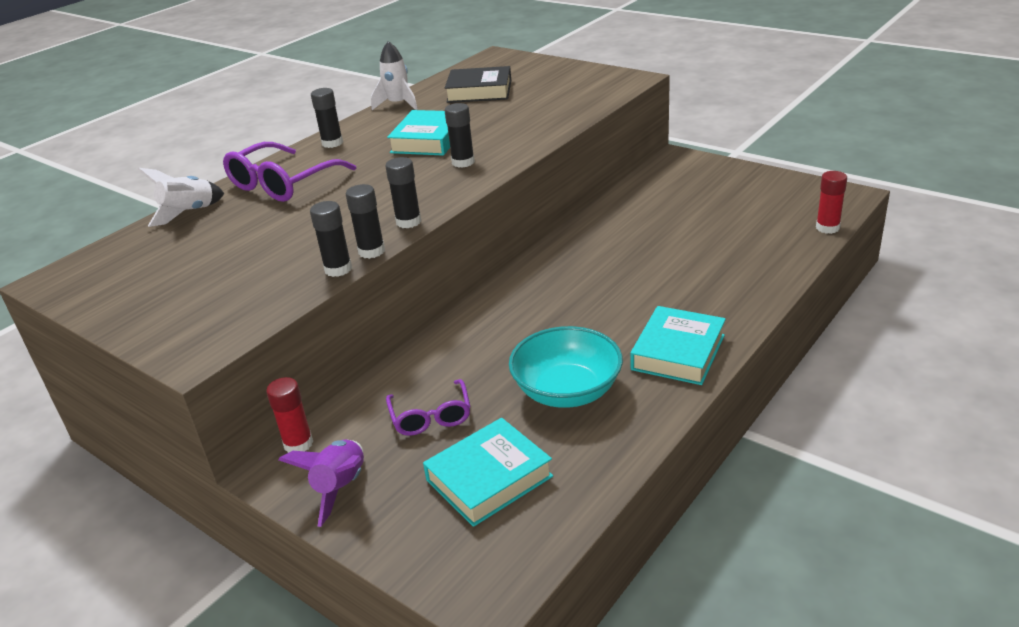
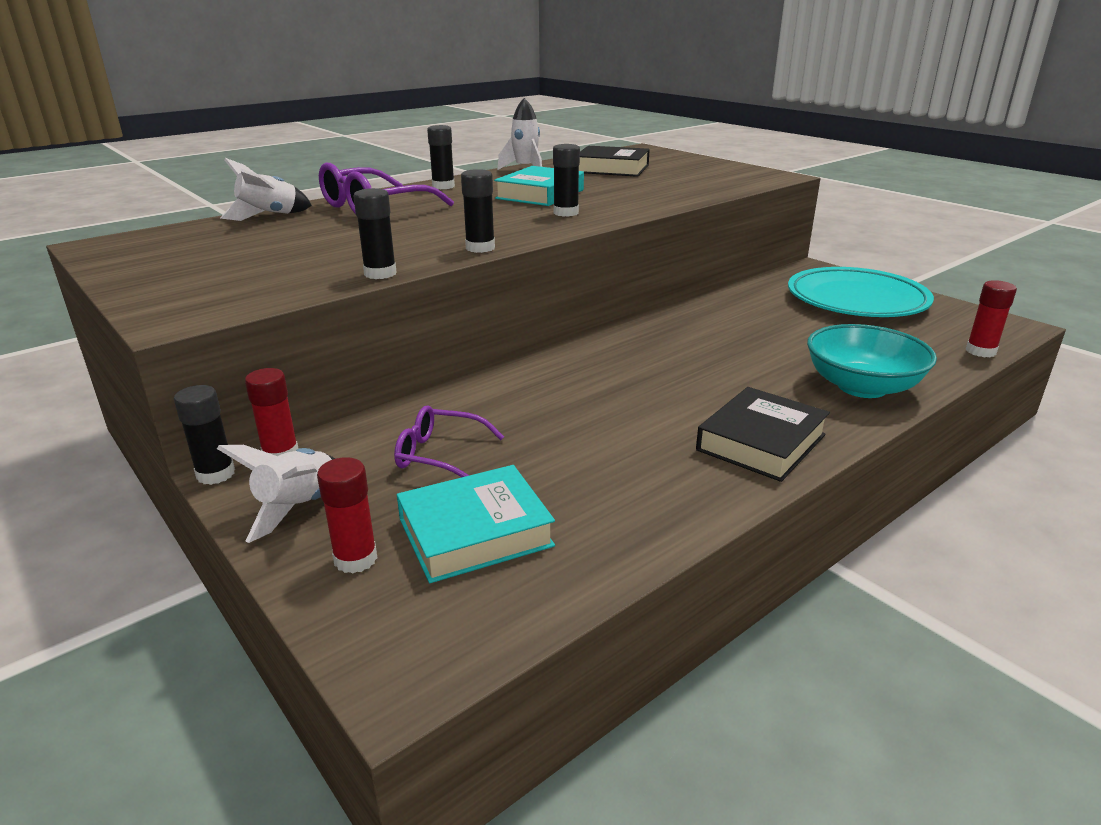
camera: 10 degrees right, 5 degrees down
purple rocket [278,440,364,527] -> white rocket [217,445,335,543]
black glue stick [346,184,385,259] -> black glue stick moved to [174,385,235,485]
purple glasses [386,379,471,436] -> purple glasses turned 105 degrees clockwise [394,406,504,477]
turquoise bowl [509,326,623,408] -> turquoise bowl moved to [807,324,937,398]
turquoise book [630,306,726,385] -> black book [696,387,830,482]
none -> red glue stick [317,457,377,574]
none -> turquoise plate [788,267,934,317]

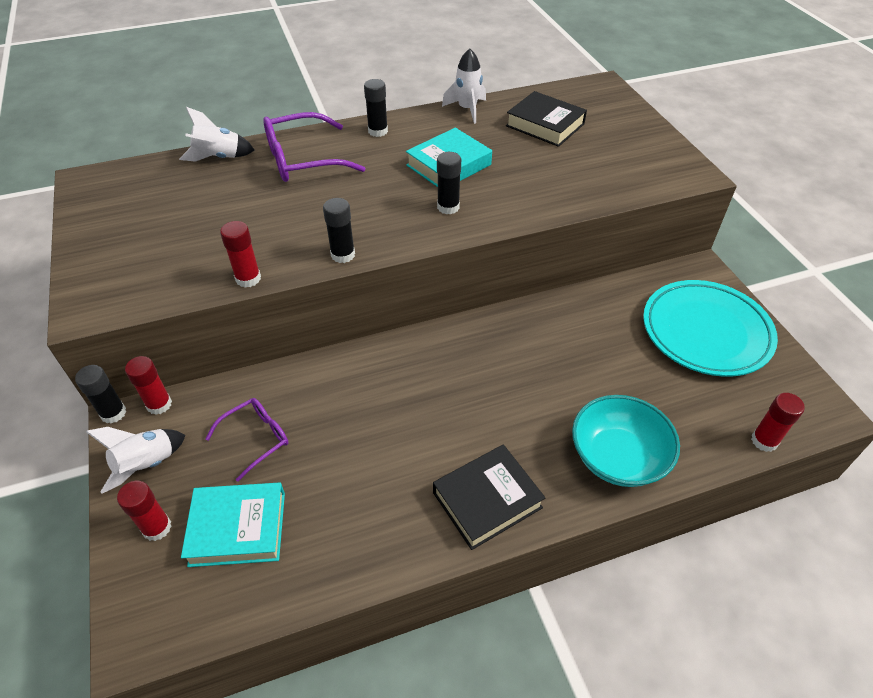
camera: 20 degrees right, 20 degrees up
black glue stick [353,188,397,279] -> red glue stick [220,221,261,288]
purple glasses [394,406,504,477] -> purple glasses turned 105 degrees clockwise [205,398,289,482]

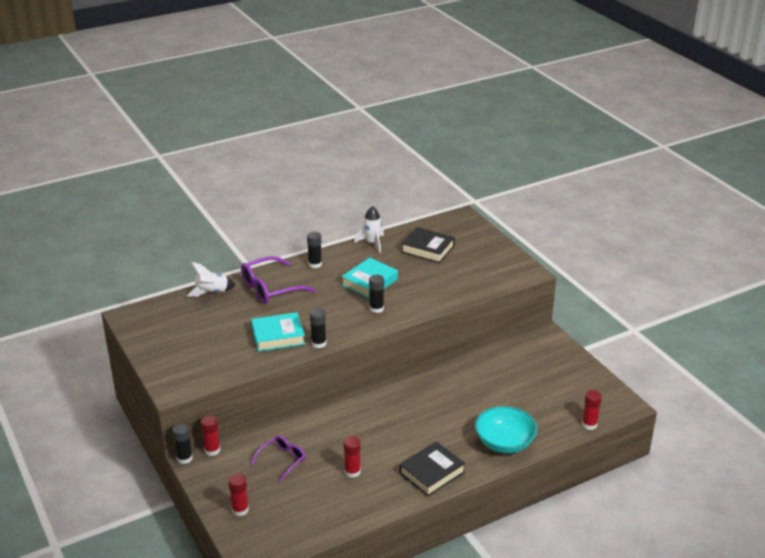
camera: 10 degrees left, 15 degrees down
white rocket [86,427,185,494] -> none
turquoise book [181,482,285,567] -> turquoise book moved to [251,312,305,352]
red glue stick [220,221,261,288] -> red glue stick moved to [344,436,361,478]
turquoise plate [643,280,778,377] -> none

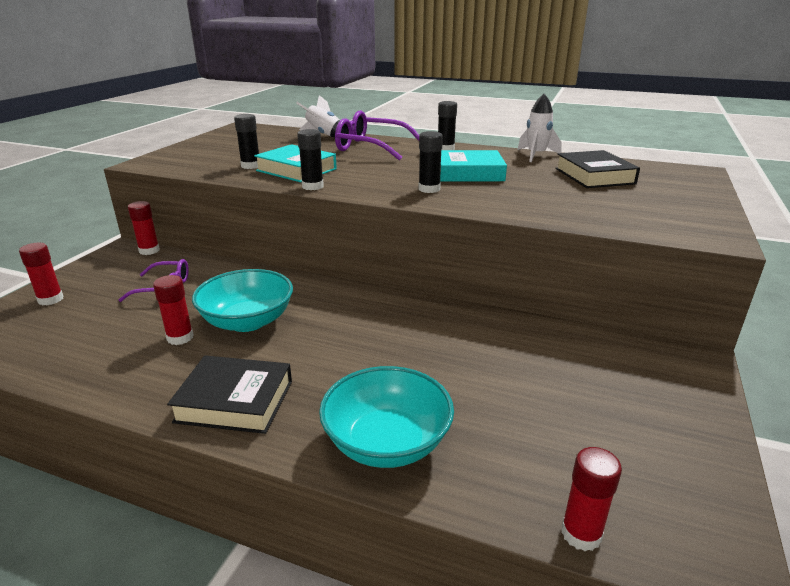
camera: 50 degrees right, 5 degrees down
black glue stick [172,423,193,464] -> black glue stick moved to [234,114,259,169]
none -> turquoise bowl [192,269,293,332]

